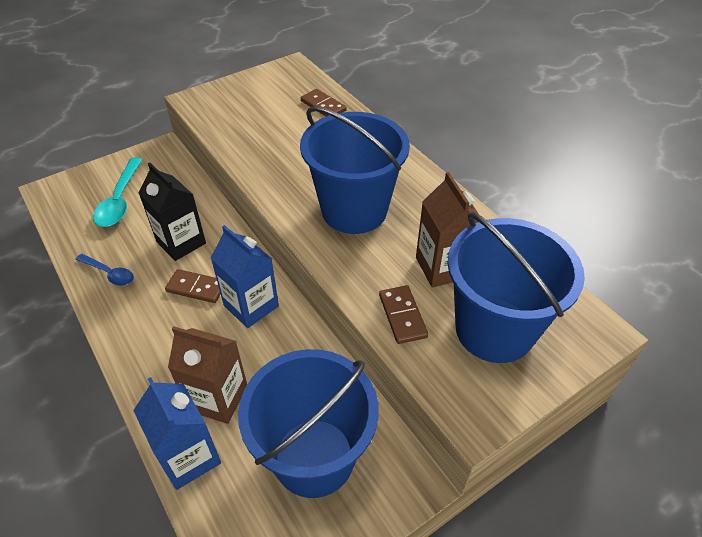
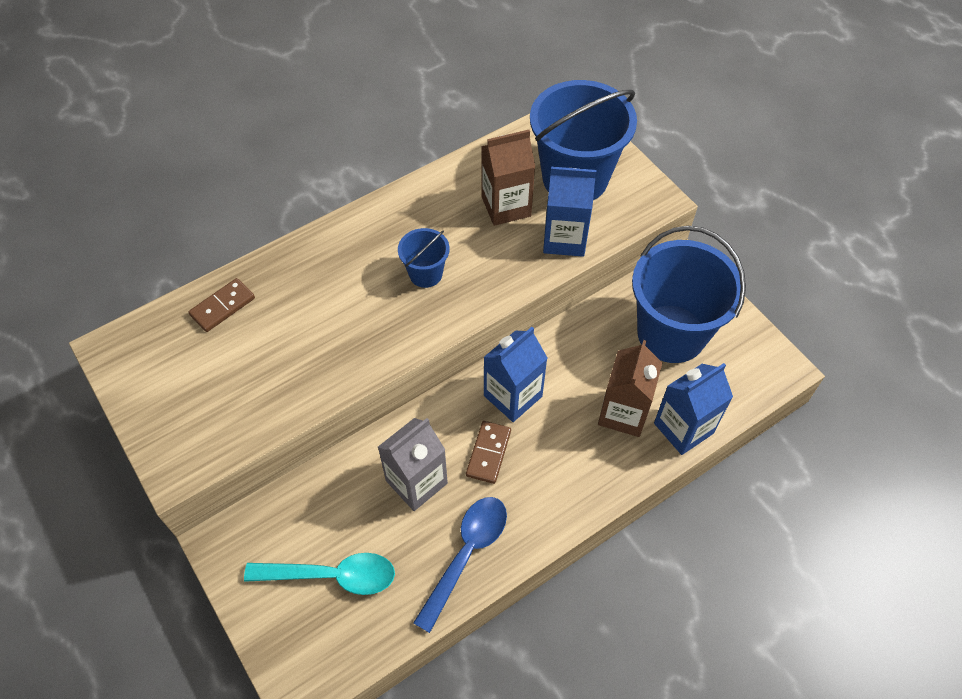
camera: 90 degrees left, 10 degrees up
blue spoon [75,254,134,286] -> blue spoon [413,497,507,633], size x1.63
black carton [138,163,206,261] -> grey carton [378,418,448,511]
blue bucket [300,106,410,234] -> blue bucket [398,228,450,288], size x0.47
brown domino [379,285,428,344] -> blue carton [543,167,596,257]

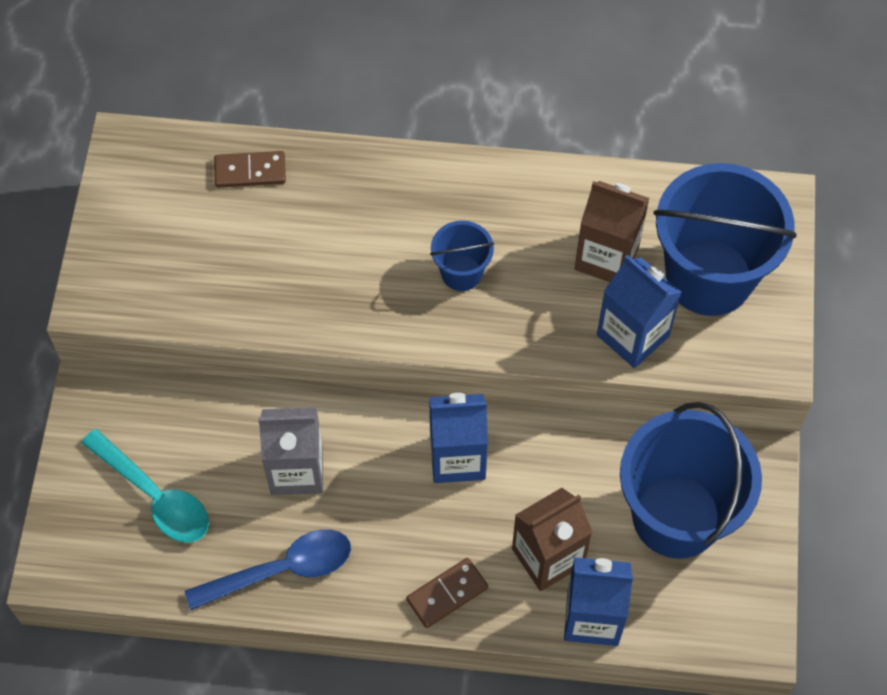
camera: 40 degrees right, 5 degrees up
brown domino [466,421,511,484] -> brown domino moved to [406,558,488,628]

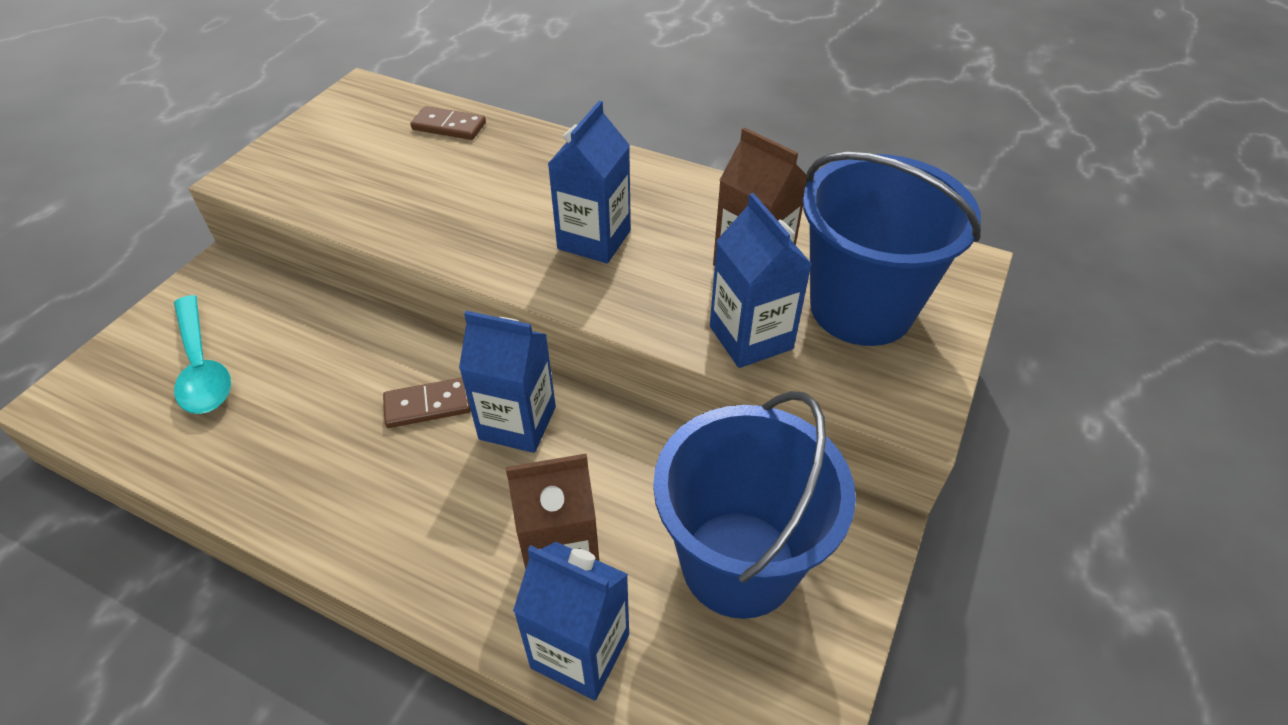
camera: 20 degrees right, 15 degrees down
blue spoon [185,529,351,610] -> none
grey carton [258,407,323,495] -> none
brown domino [406,558,488,628] -> brown domino moved to [383,378,471,428]
blue bucket [430,221,494,291] -> blue carton [548,101,631,264]

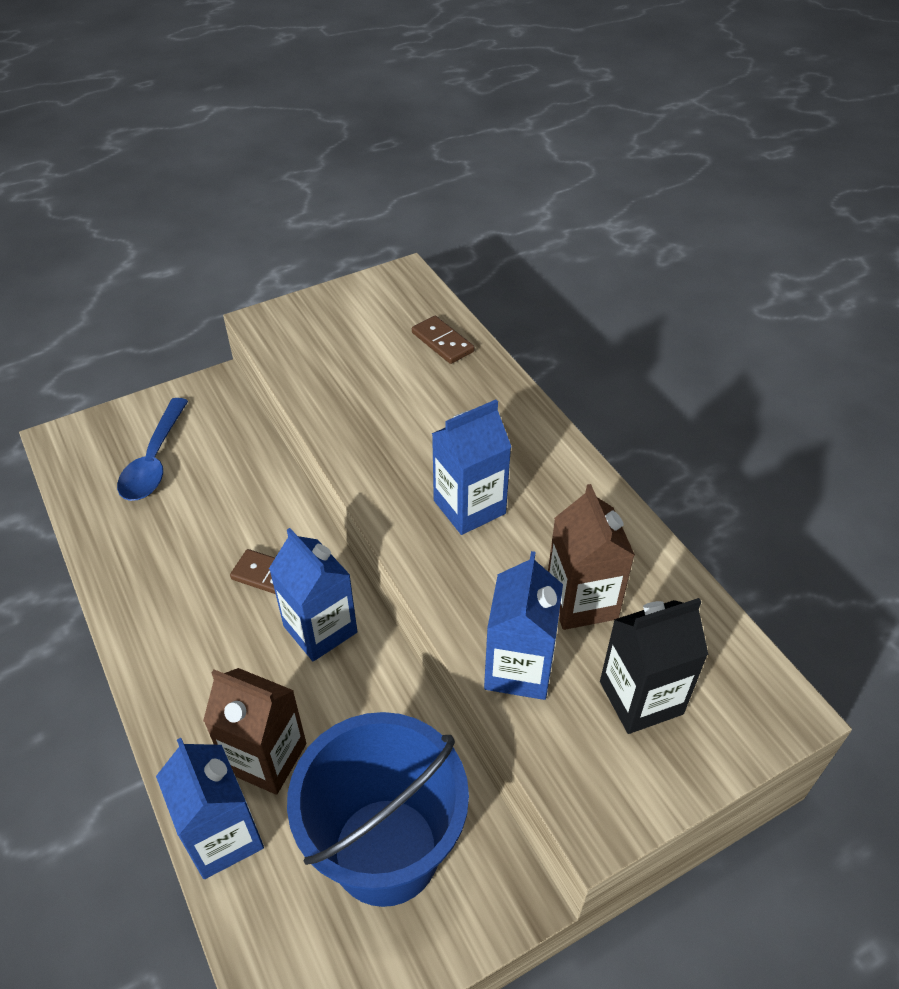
camera: 35 degrees right, 0 degrees up
turquoise spoon [174,295,231,414] -> blue spoon [117,398,188,501]
blue bucket [803,152,981,346] -> black carton [600,598,708,734]

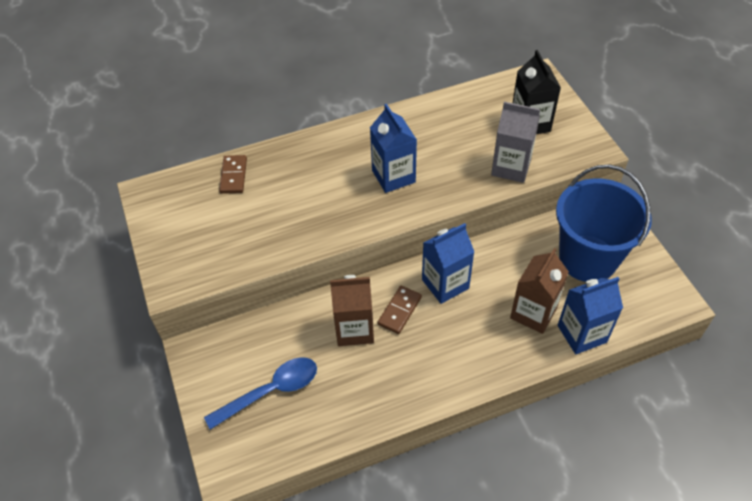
camera: 80 degrees left, 5 degrees up
blue spoon [117,398,188,501] -> blue spoon turned 45 degrees counterclockwise [204,357,317,430]
brown domino [412,316,474,364] -> brown domino turned 60 degrees counterclockwise [219,155,247,194]
blue carton [484,551,563,700] -> grey carton [491,102,540,183]
brown carton [548,484,635,630] -> brown carton moved to [330,275,374,346]

